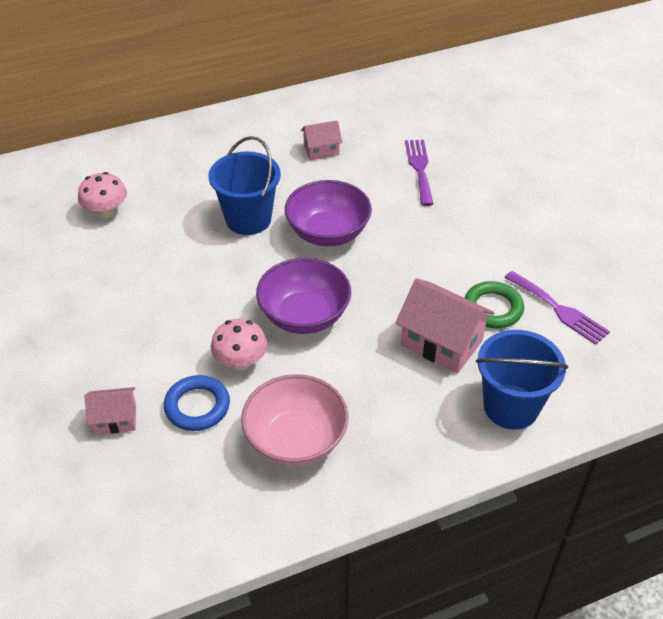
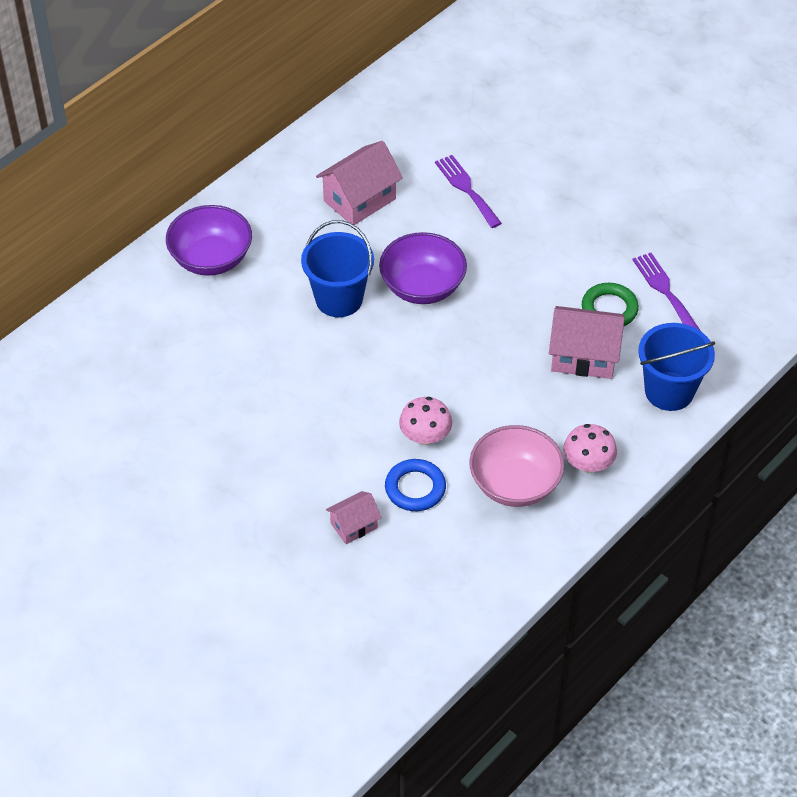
camera: 25 degrees left, 5 degrees up
pink mushroom [78,172,127,218] -> pink mushroom moved to [563,424,617,473]
purple bowl [256,258,351,334] -> purple bowl moved to [166,205,252,276]
pink house [301,120,342,160] -> pink house [316,141,403,225], size x1.75
purple fork [504,271,610,345] -> purple fork turned 135 degrees counterclockwise [633,253,701,331]

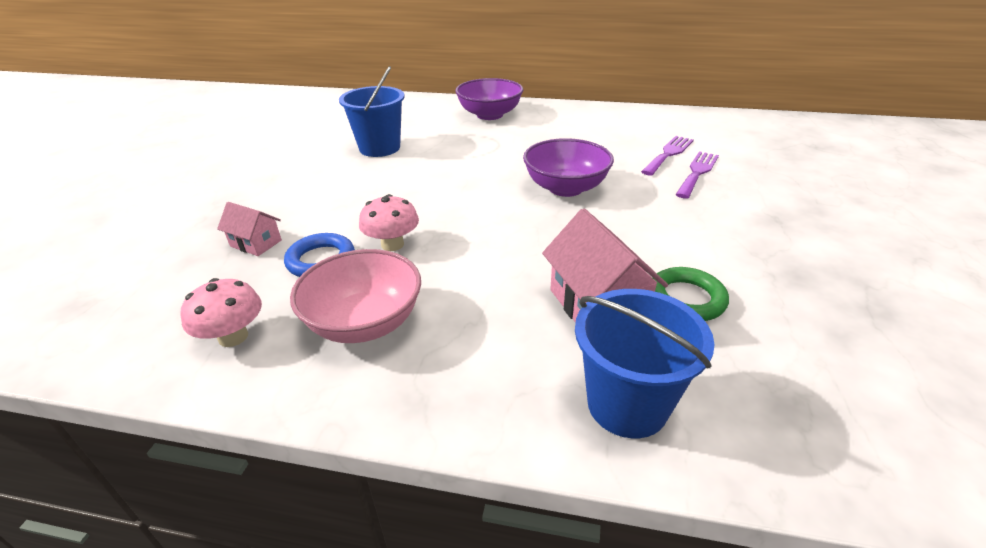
camera: 60 degrees right, 15 degrees down
blue bucket [301,220,374,317] -> blue bucket moved to [339,66,405,157]
pink house [316,141,403,225] -> none
pink mushroom [563,424,617,473] -> pink mushroom moved to [181,278,262,347]
purple fork [633,253,701,331] -> purple fork moved to [641,136,694,176]

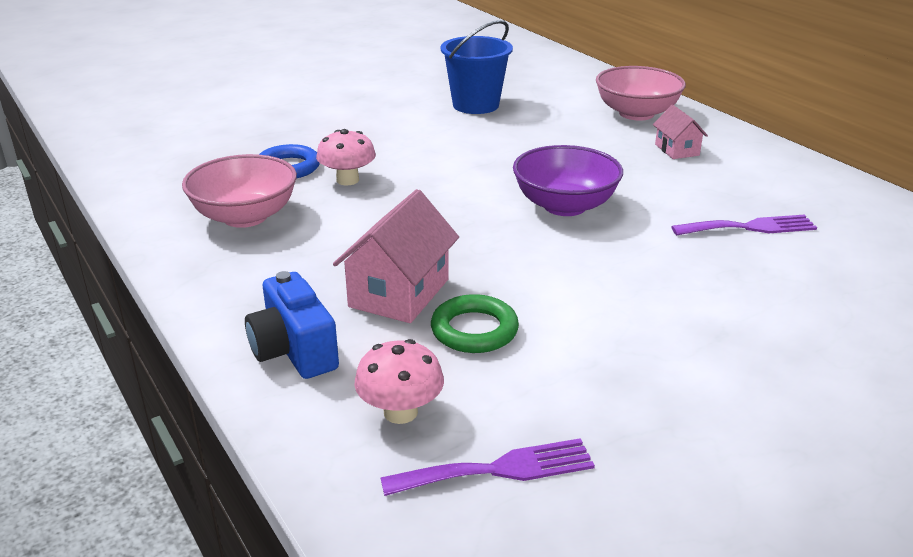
camera: 45 degrees right, 5 degrees down
pink mushroom [181,278,262,347] -> pink mushroom moved to [354,339,444,424]
pink house [217,202,282,256] -> pink house moved to [653,105,708,159]
purple bowl [455,78,523,120] -> pink bowl [596,66,686,121]
blue bucket [575,289,715,438] -> blue camera [245,271,339,379]
purple fork [675,151,719,199] -> purple fork moved to [380,438,595,496]

